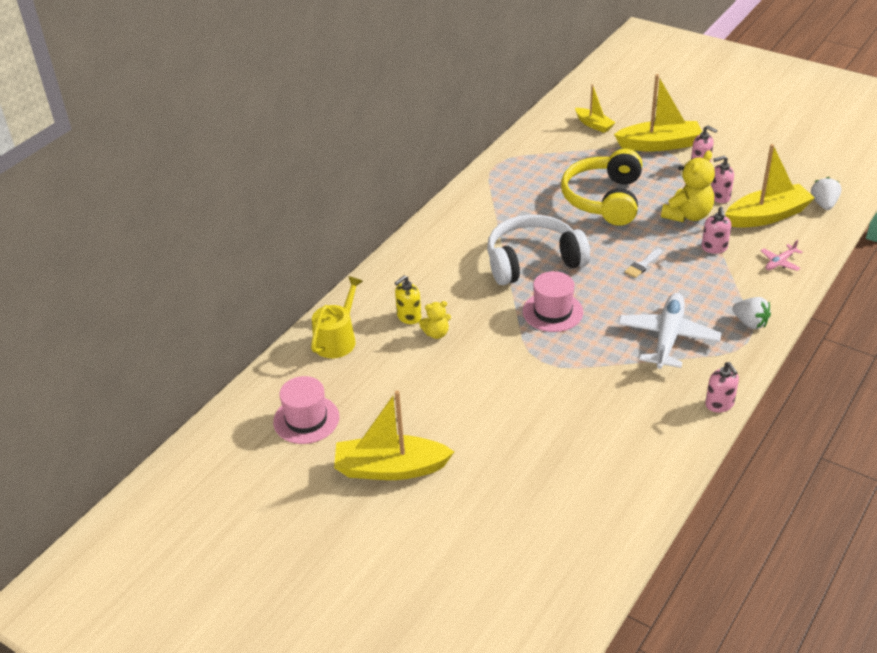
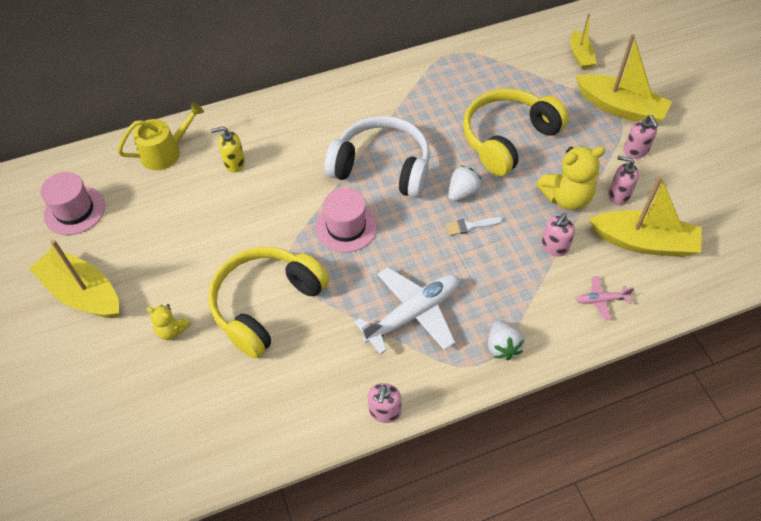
camera: 35 degrees right, 15 degrees up
yellow teddy bear [419,301,451,339] -> yellow teddy bear moved to [147,304,191,340]
white strawberry [811,177,841,210] -> white strawberry moved to [448,165,482,201]
none -> yellow headphones [208,247,329,359]

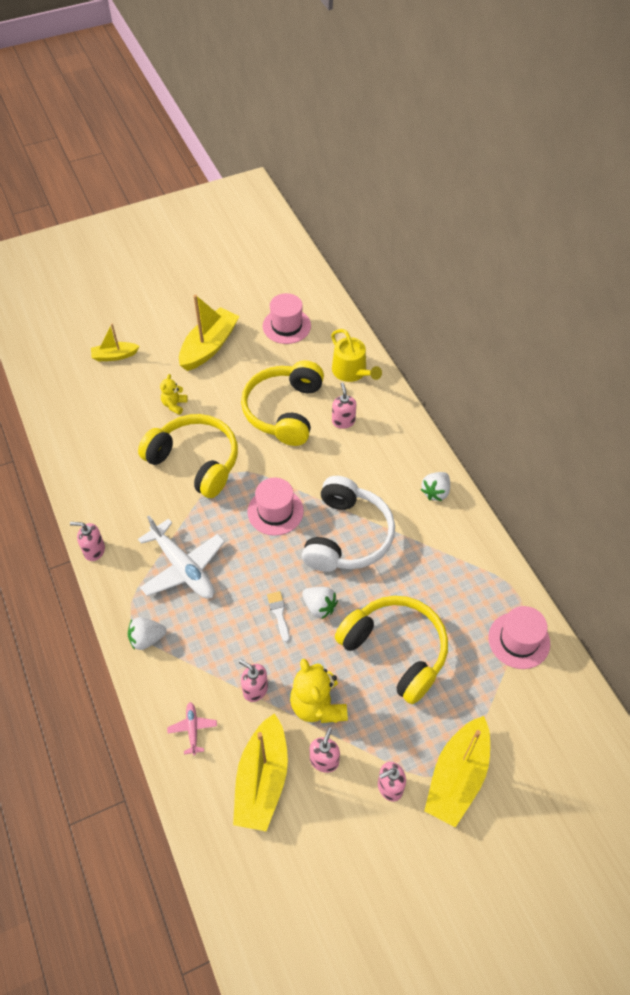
camera: 85 degrees right, 0 degrees up
yellow soap dispenser [211,127,245,173] -> pink soap dispenser [332,383,356,429]
yellow boat [571,14,596,69] -> yellow boat moved to [91,324,139,362]
none -> yellow headphones [241,360,324,446]
none -> white strawberry [421,472,450,501]
none -> pink hat [488,606,550,669]

